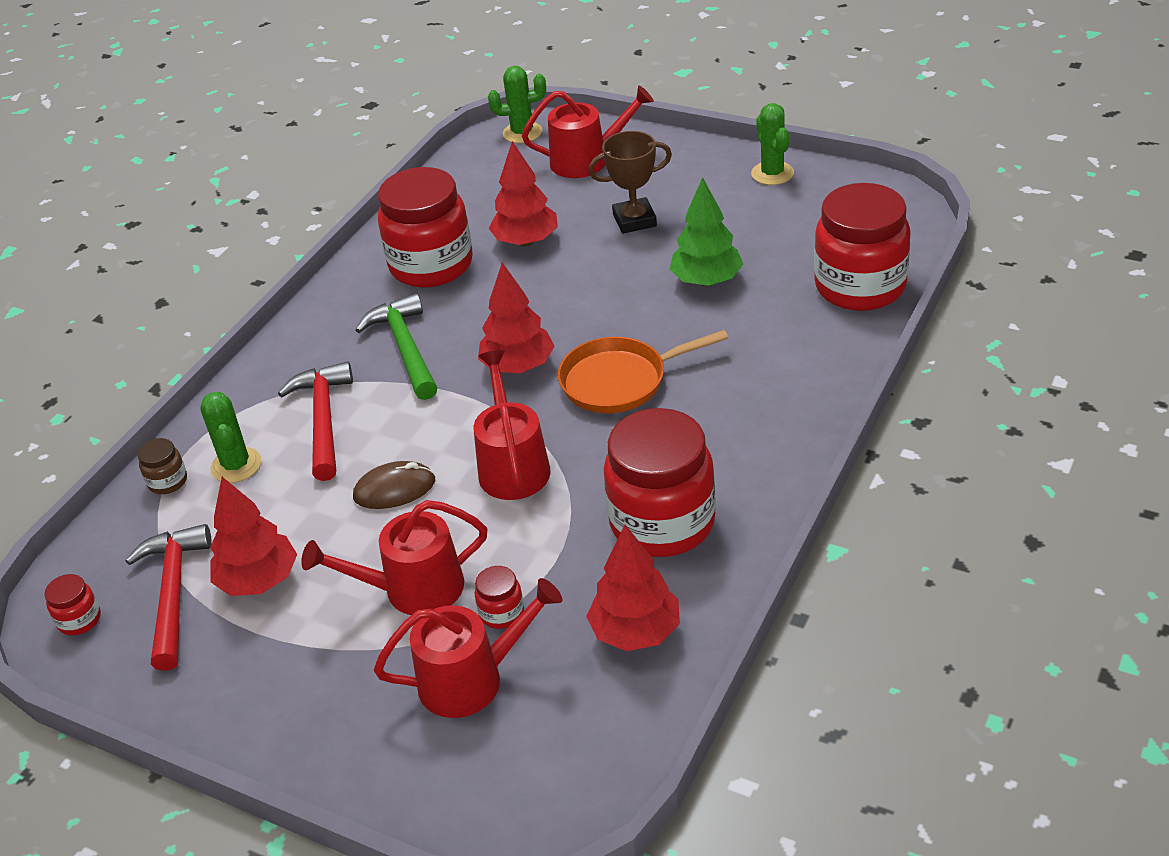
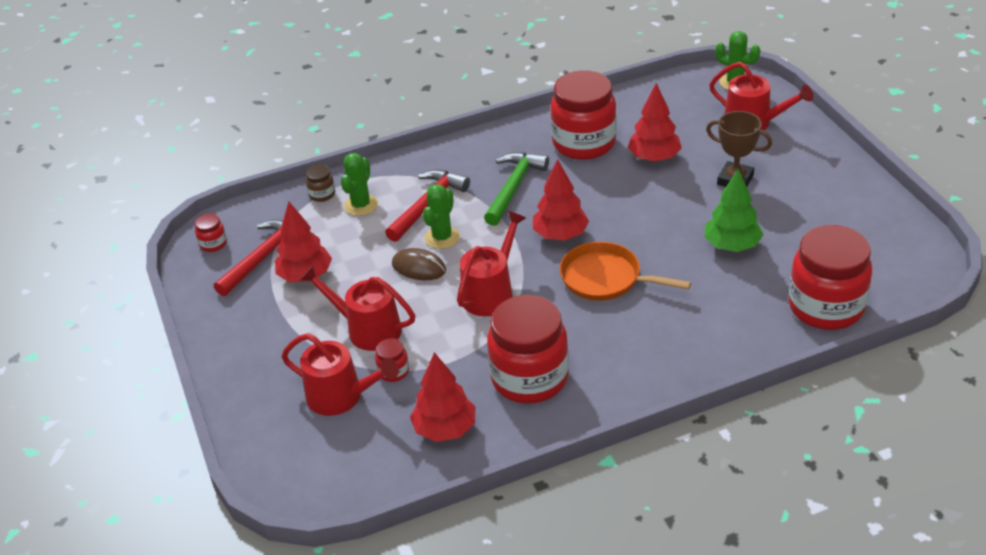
camera: 40 degrees right, 0 degrees up
green cactus [751,103,794,185] -> green cactus moved to [423,184,460,249]

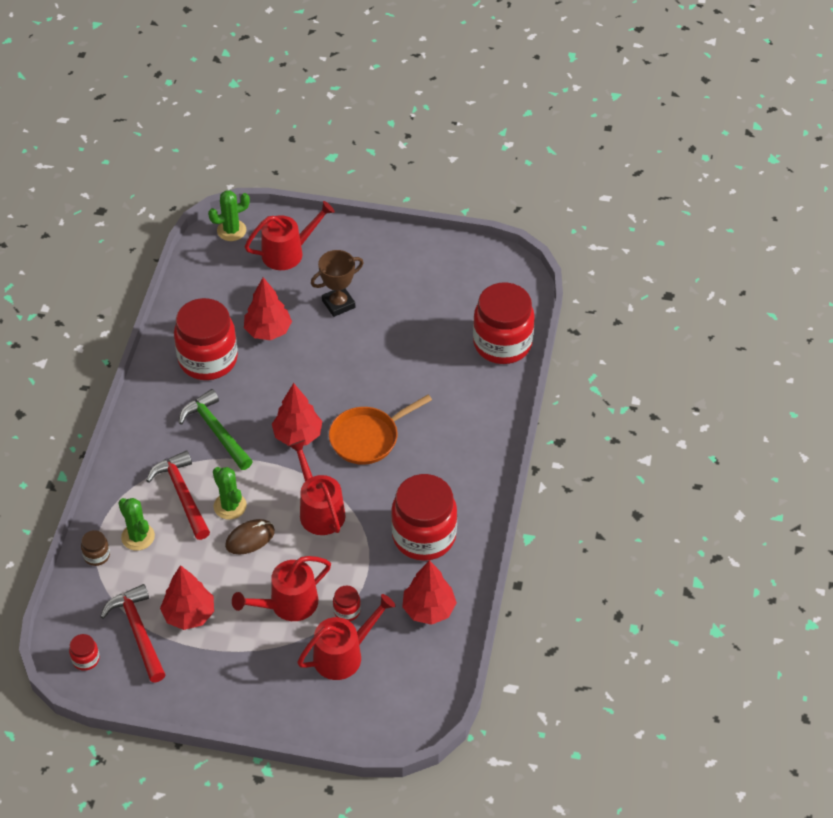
camera: 60 degrees left, 10 degrees up
green tree [704,168,764,252] -> none

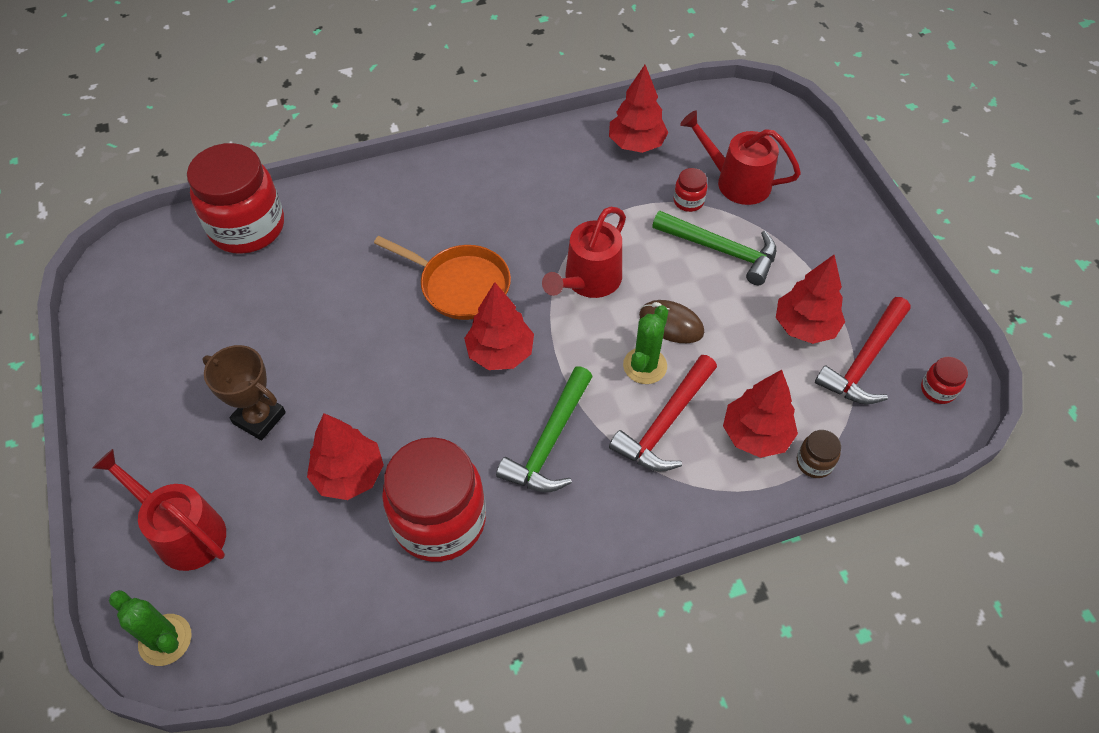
camera: 120 degrees left, 5 degrees up
green cactus [118,498,155,551] -> red tree [723,370,798,458]
red watering can [232,556,331,621] -> green hammer [652,211,776,285]
red jar [391,474,457,561] -> none

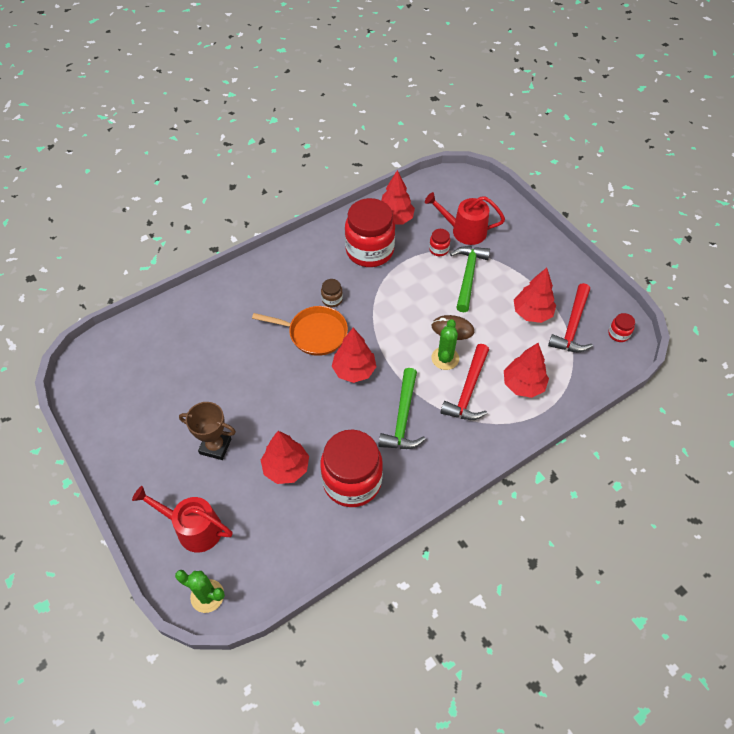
camera: 15 degrees left, 0 degrees up
red jar [187,143,284,254] -> red jar moved to [345,198,395,267]
red watering can [542,207,626,298] -> none
green hammer [652,211,776,285] -> green hammer turned 90 degrees counterclockwise [450,246,490,312]
brown jar [797,430,841,478] -> brown jar moved to [321,279,343,307]

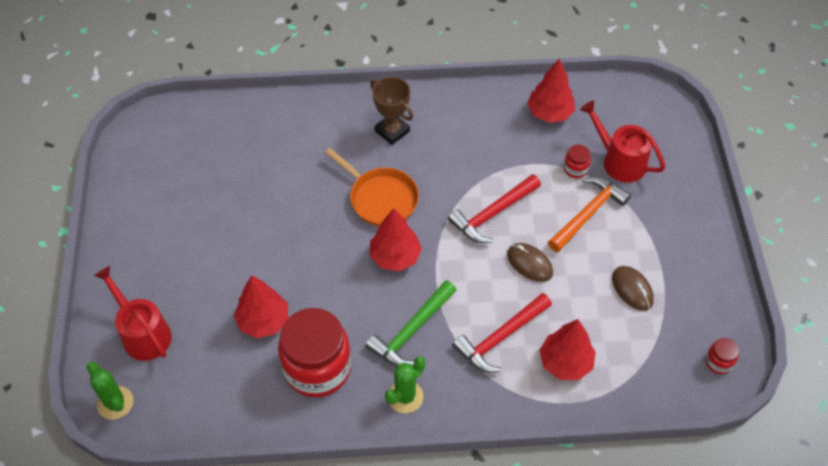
camera: 30 degrees right, 0 degrees up
brown trophy [179,402,236,460] -> brown trophy moved to [370,77,413,145]
brown jar [321,279,343,307] -> none
red jar [345,198,395,267] -> none
green cactus [431,319,459,370] -> green cactus moved to [385,356,425,413]
green hammer [450,246,490,312] -> orange hammer [548,177,631,252]
red tree [514,268,556,323] -> brown mouse [612,266,654,311]
red hammer [548,283,593,352] -> red hammer moved to [448,174,541,243]

